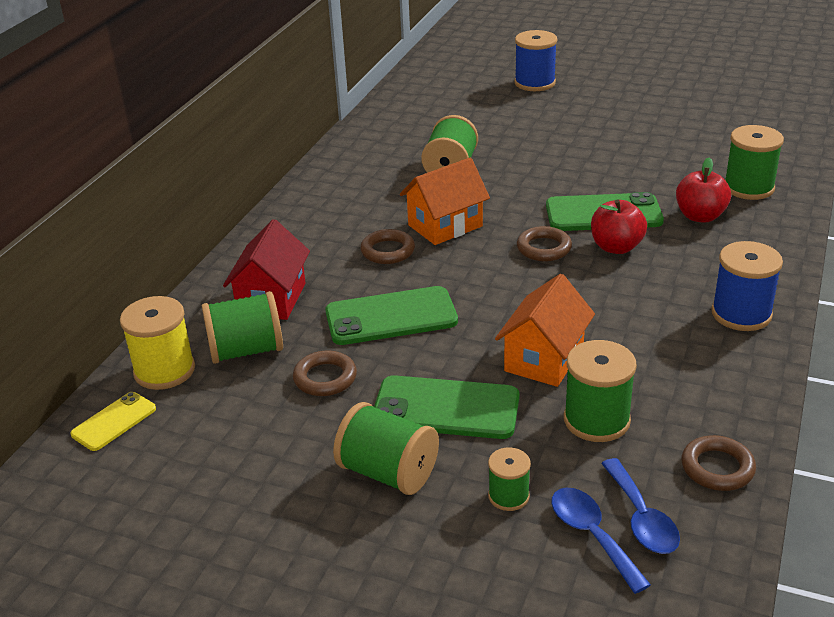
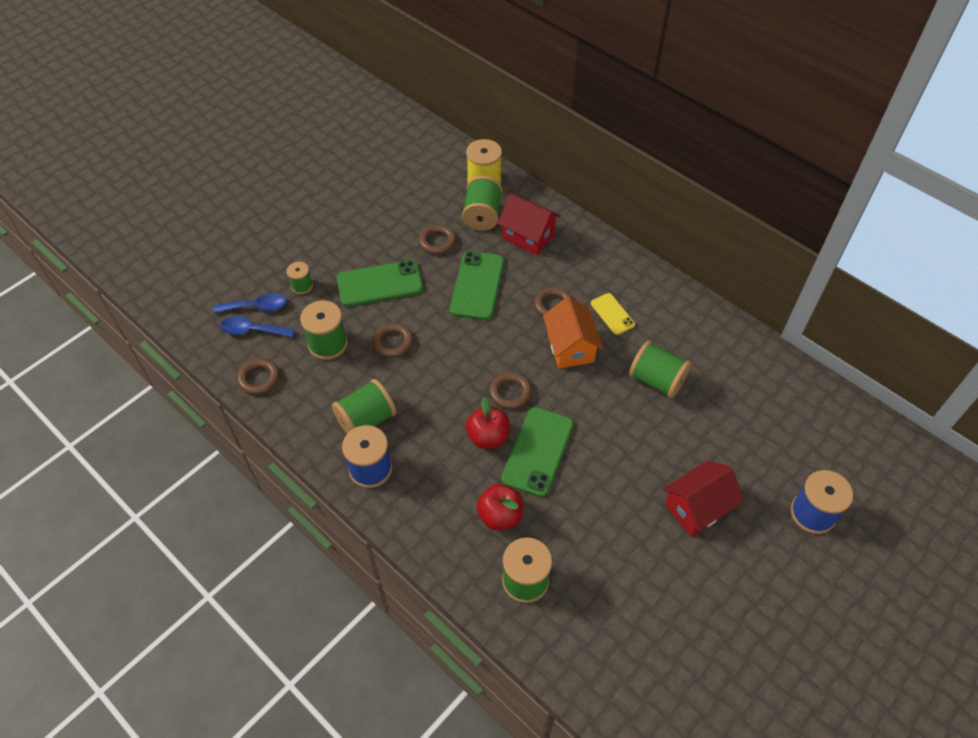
camera: 110 degrees right, 20 degrees up
yellow phone [70,392,156,451] -> yellow phone moved to [591,293,635,335]
green spool [333,402,439,495] -> green spool moved to [332,379,396,434]
green phone [374,375,519,439] -> green phone turned 45 degrees clockwise [337,260,423,307]
orange house [495,274,595,387] -> brown ring [372,323,413,358]
none -> red house [663,460,744,537]

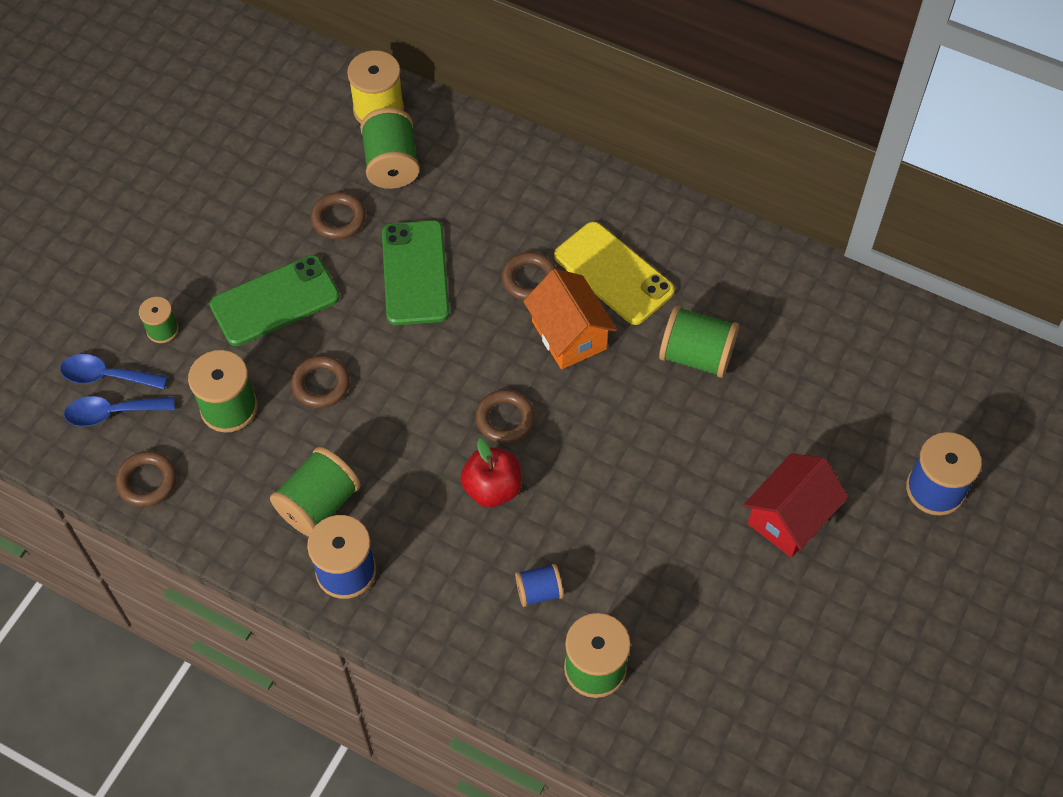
camera: 15 degrees left, 5 degrees up
blue spoon [213,293,286,313] -> blue spoon turned 150 degrees counterclockwise [60,354,168,390]
red apple [477,484,523,531] -> blue spool [515,564,563,607]
red house [498,194,561,255] -> none
green phone [501,407,574,497] -> none
yellow phone [591,293,635,335] -> yellow phone [554,222,675,325], size x1.76

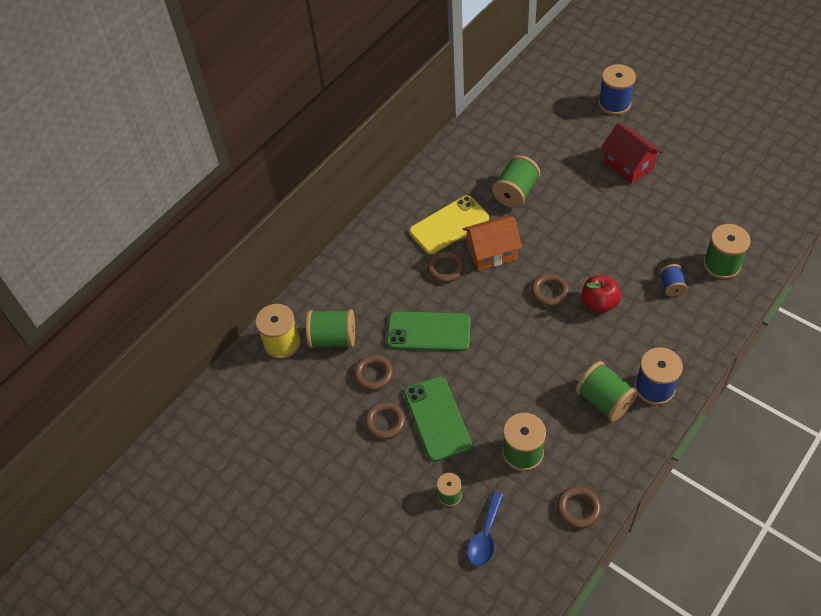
camera: 75 degrees left, 5 degrees down
blue spoon [64,396,175,427] -> none
brown ring [291,356,350,408] -> brown ring moved to [364,402,406,440]

